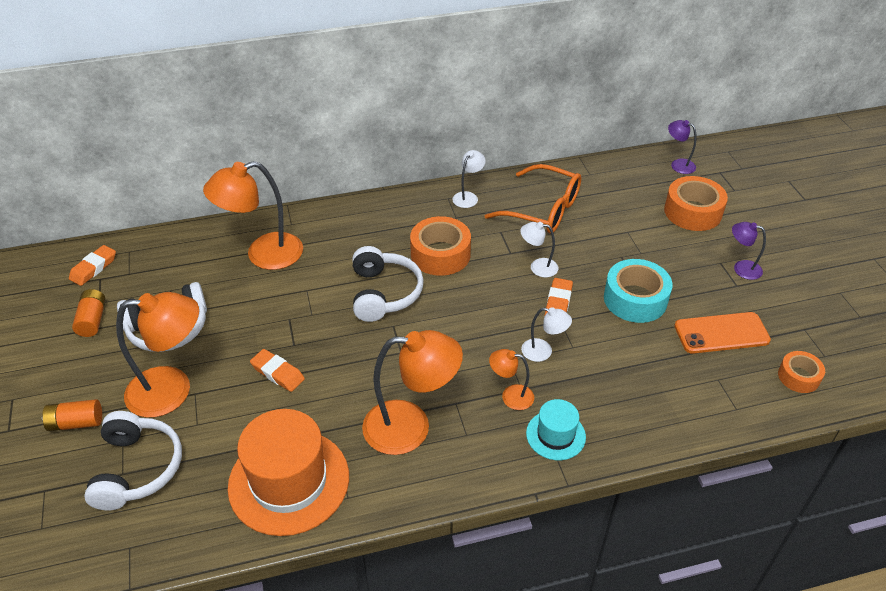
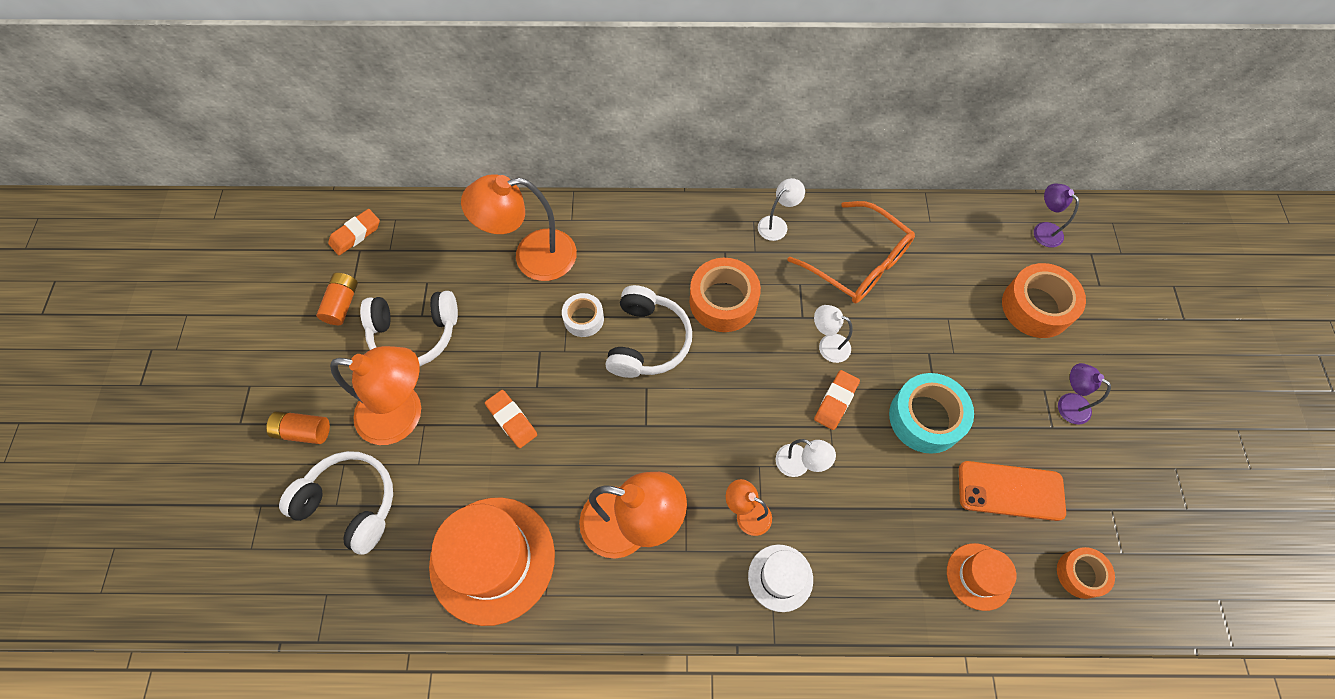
camera: 15 degrees right, 20 degrees up
white headphones [84,411,182,510] -> white headphones turned 75 degrees counterclockwise [279,451,393,555]
turquoise hat [526,399,586,460] -> white hat [748,545,813,612]
none -> white tape [562,293,604,337]
none -> orange hat [947,543,1017,611]

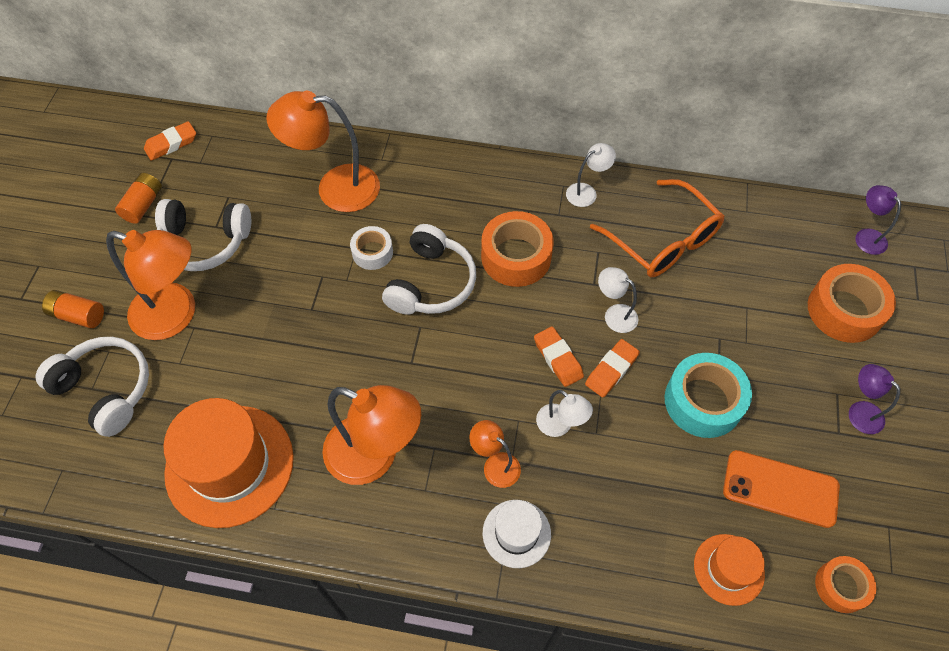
camera: 10 degrees right, 5 degrees down
orange eraser [485,390,537,448] -> orange eraser moved to [534,327,584,387]

